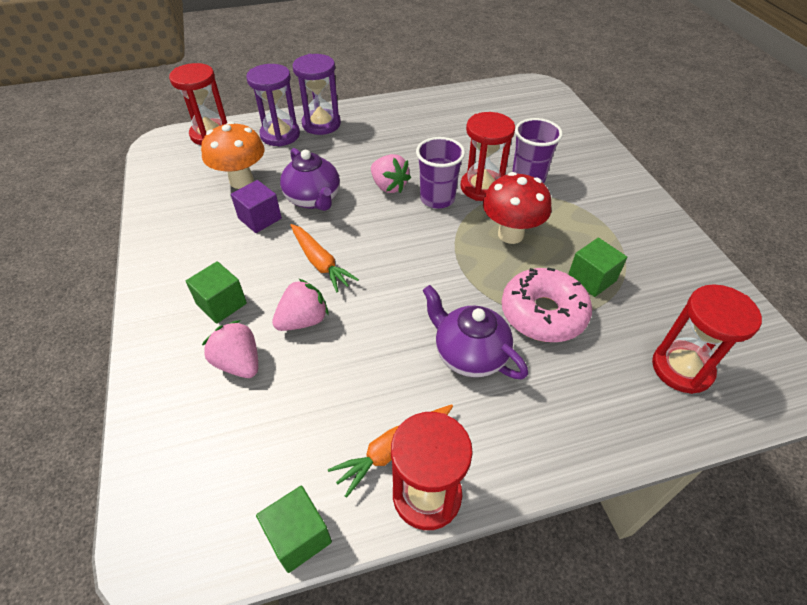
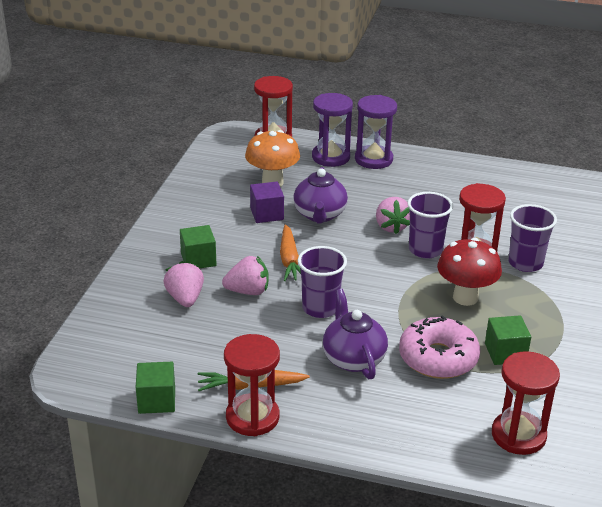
camera: 30 degrees right, 15 degrees down
none -> purple cup [298,246,347,318]

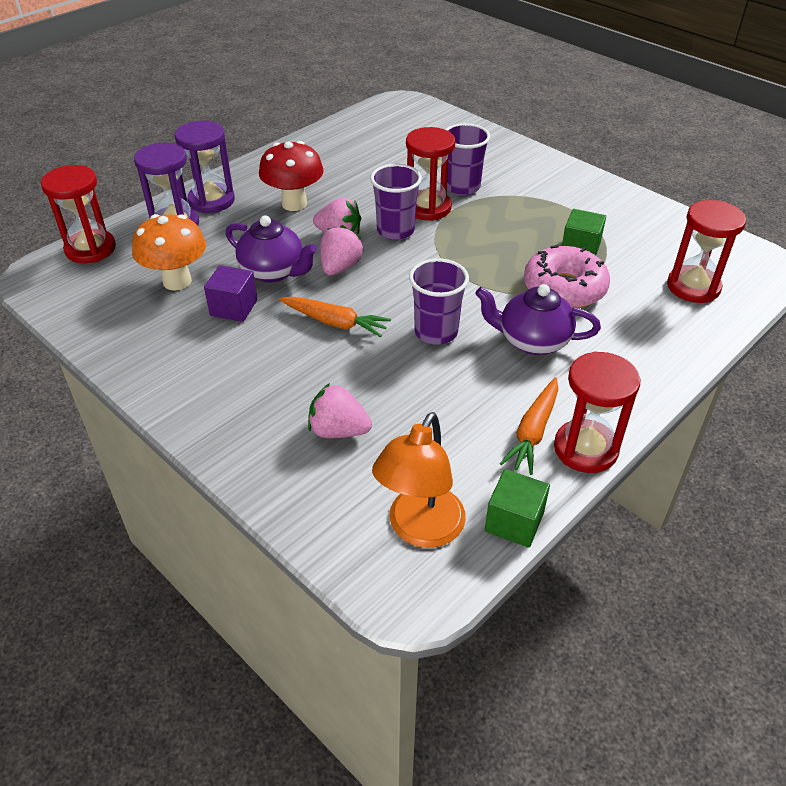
camera: 60 degrees left, 10 degrees up
green cube [180,225,217,269] -> none
pink strawberry [222,256,269,295] -> pink strawberry moved to [320,225,364,276]
red mushroom [437,238,502,306] -> red mushroom moved to [259,141,324,211]
none -> orange lamp [372,412,466,548]

